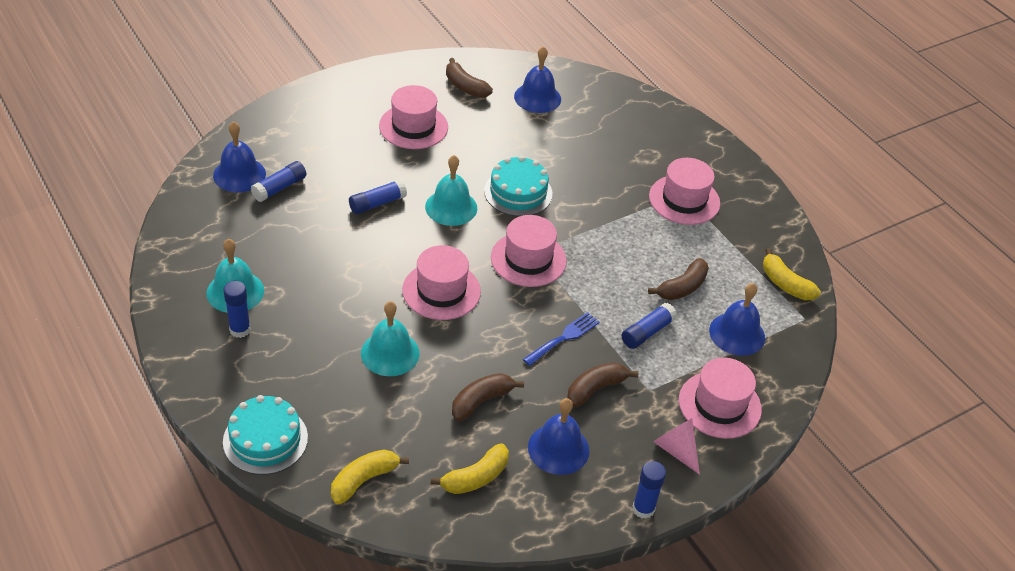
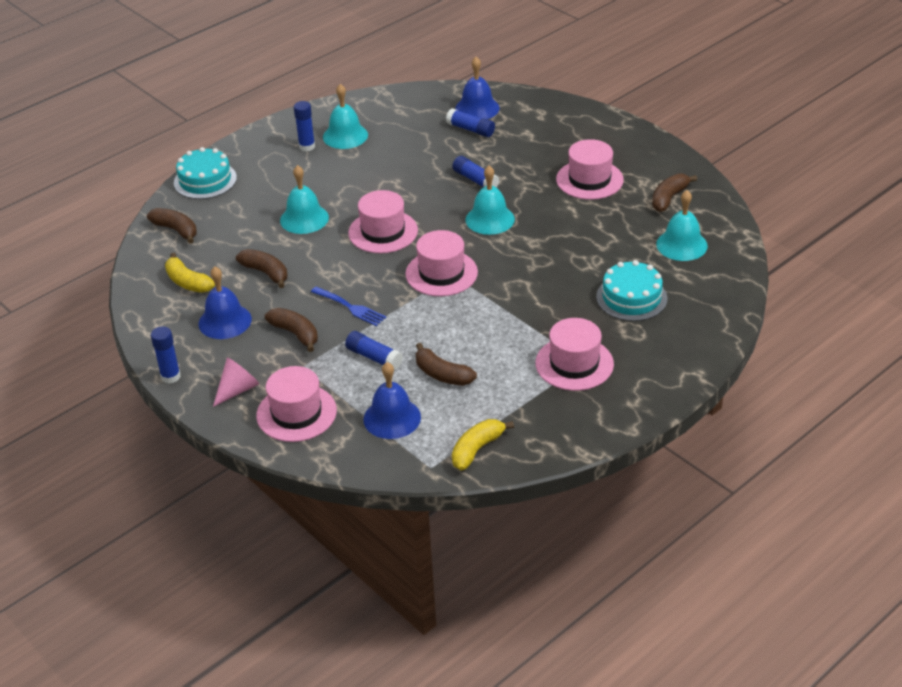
camera: 85 degrees right, 5 degrees down
yellow banana [331,449,409,504] -> brown banana [147,208,197,244]
turquoise cake [484,156,553,216] -> turquoise cake moved to [596,260,667,321]
blue bell [514,46,561,113] -> turquoise bell [656,190,708,261]

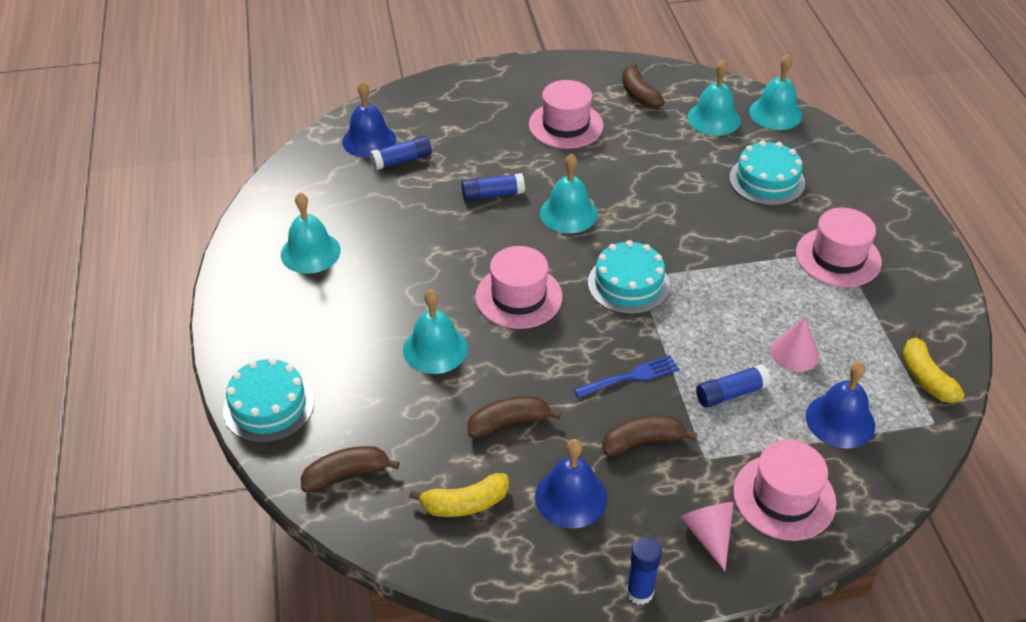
camera: 60 degrees left, 5 degrees up
blue glue stick [294,101,315,151] -> none
pink hat [405,230,478,296] -> turquoise cake [588,240,670,314]
brown banana [416,343,477,386] -> pink cone [771,317,819,372]
none -> turquoise bell [749,55,802,130]

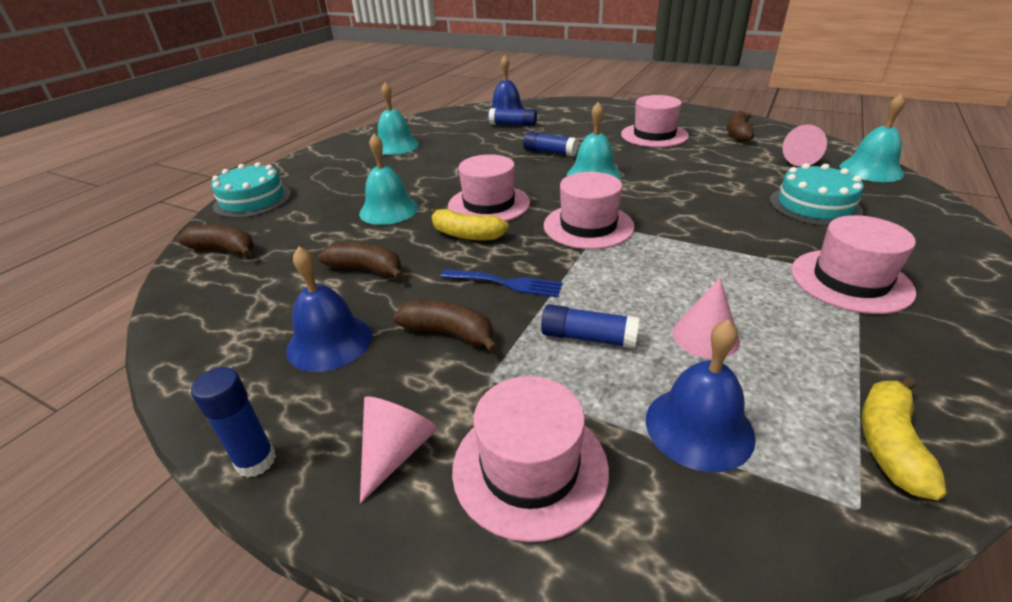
camera: 40 degrees right, 10 degrees down
yellow banana [409,473,509,517] -> yellow banana moved to [430,208,509,240]
turquoise cake [588,240,670,314] -> pink hat [544,172,635,249]
turquoise bell [687,60,740,136] -> pink cone [783,125,827,167]

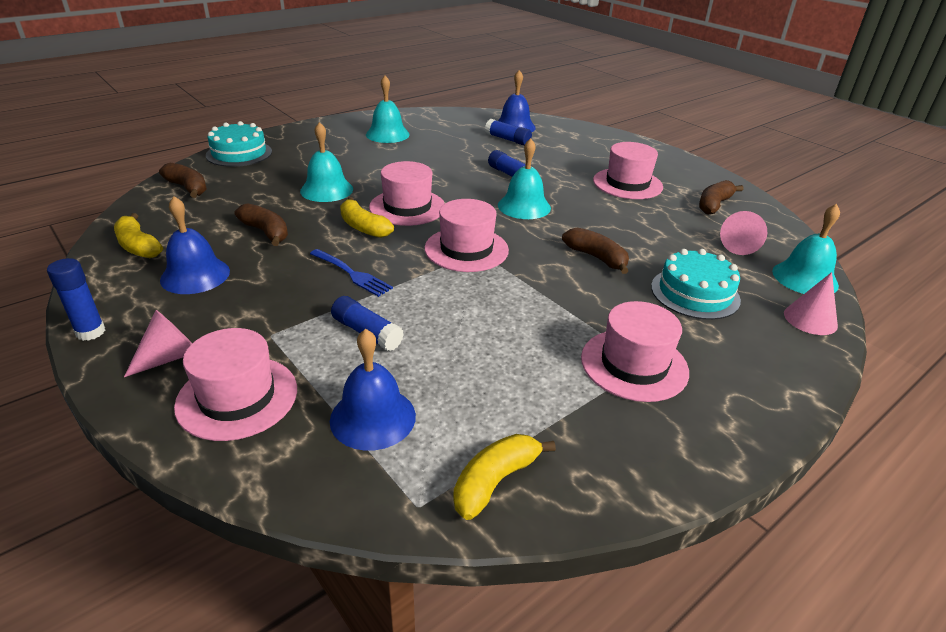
camera: 20 degrees right, 0 degrees up
brown banana [394,301,498,353] -> brown banana moved to [562,228,629,274]
pink cone [672,277,740,359] -> pink cone moved to [784,272,838,335]
none -> yellow banana [114,213,163,258]

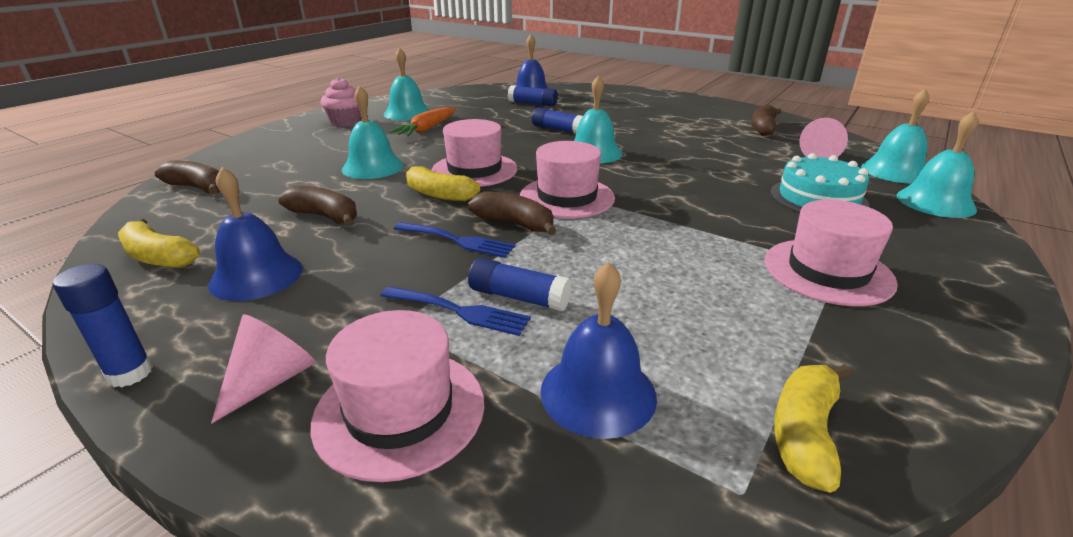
camera: 15 degrees left, 5 degrees down
turquoise cake [206,121,272,167] -> none
brown banana [562,228,629,274] -> brown banana moved to [468,191,556,235]
pink hat [593,142,663,199] -> none
pink cone [784,272,838,335] -> turquoise bell [897,111,978,218]
none -> pink cupcake [321,77,362,127]
none -> blue fork [380,286,531,336]
none -> orange carrot [390,107,456,136]

